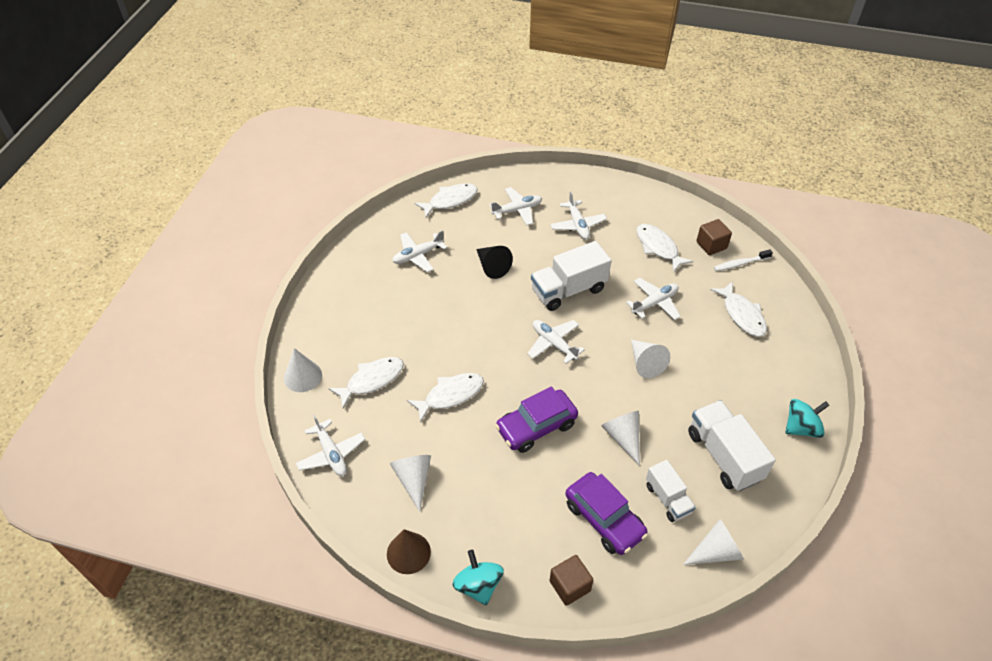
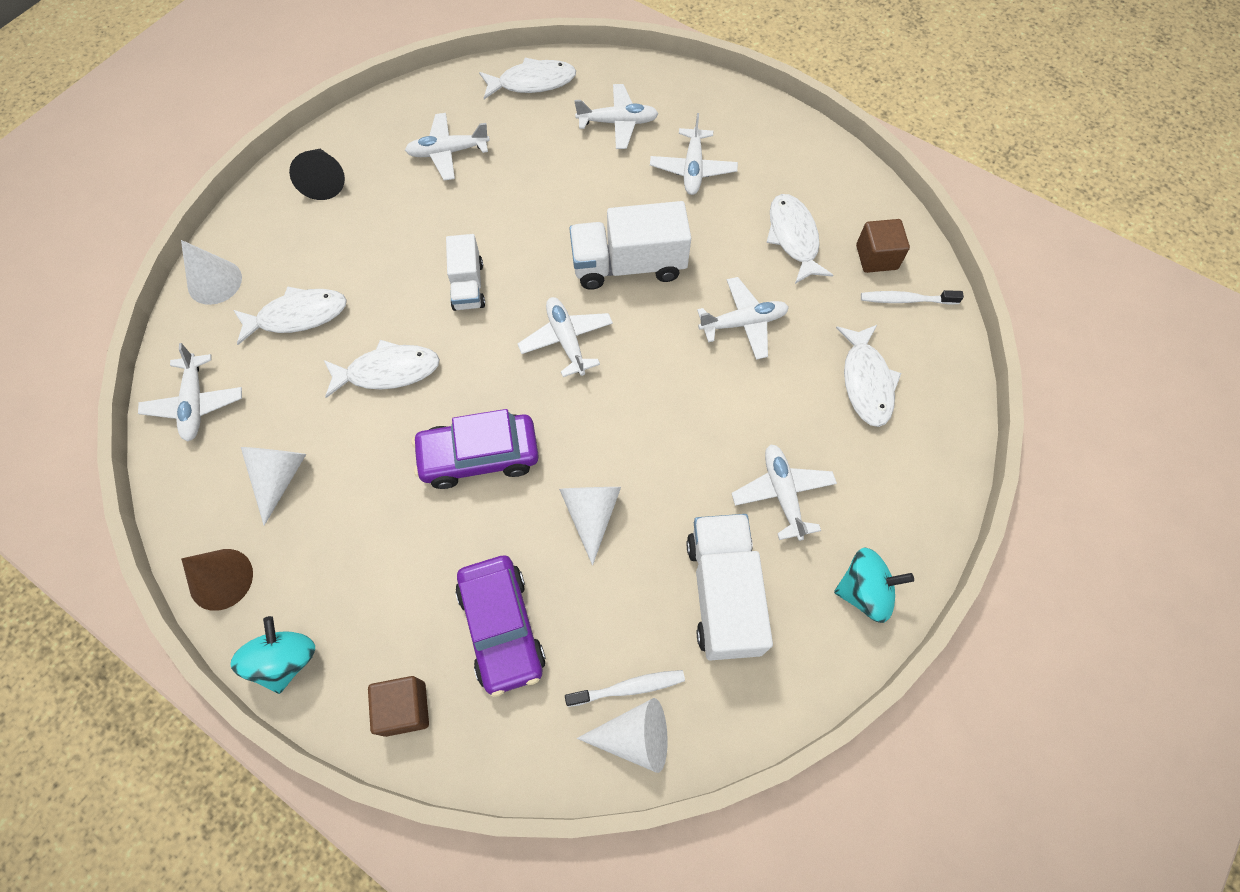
camera: 20 degrees right, 15 degrees up
black cone [476,246,513,279] -> black cone moved to [289,149,345,200]
white cone [631,340,670,378] -> none
white truck [646,460,696,522] -> white truck moved to [446,234,485,311]
none -> white toothbrush [565,670,685,707]
none -> white plane [731,444,837,541]

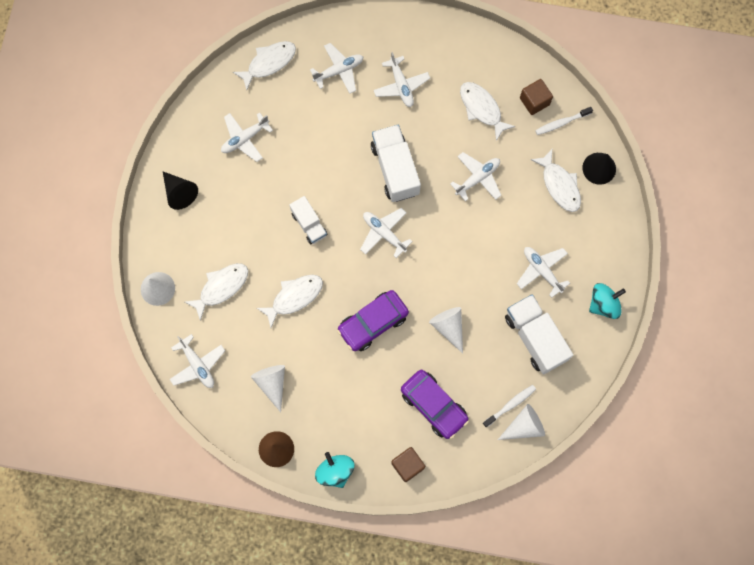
camera: 25 degrees left, 10 degrees up
white truck [569,201,691,290] -> white truck turned 105 degrees clockwise [371,125,421,202]
none -> black cone [582,153,616,185]

